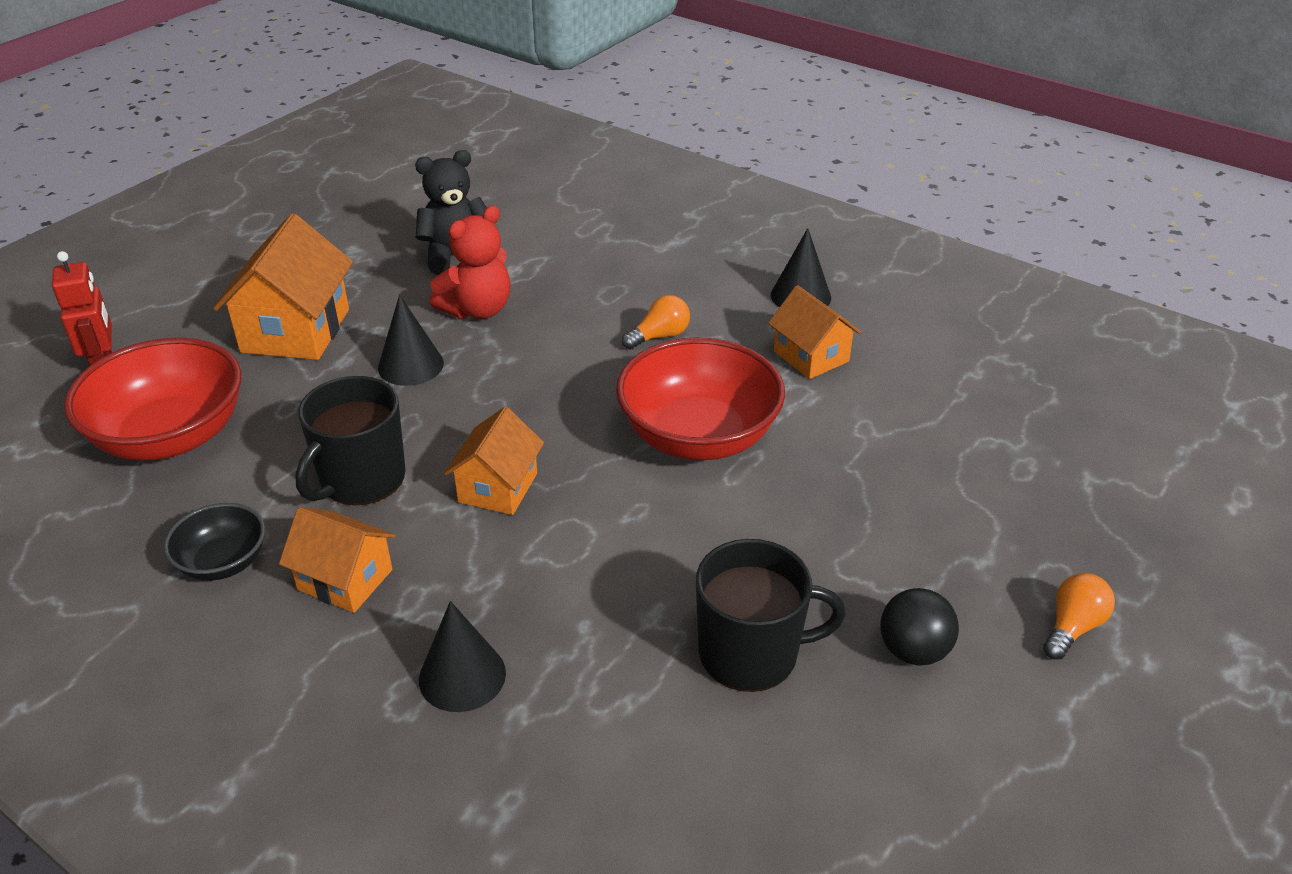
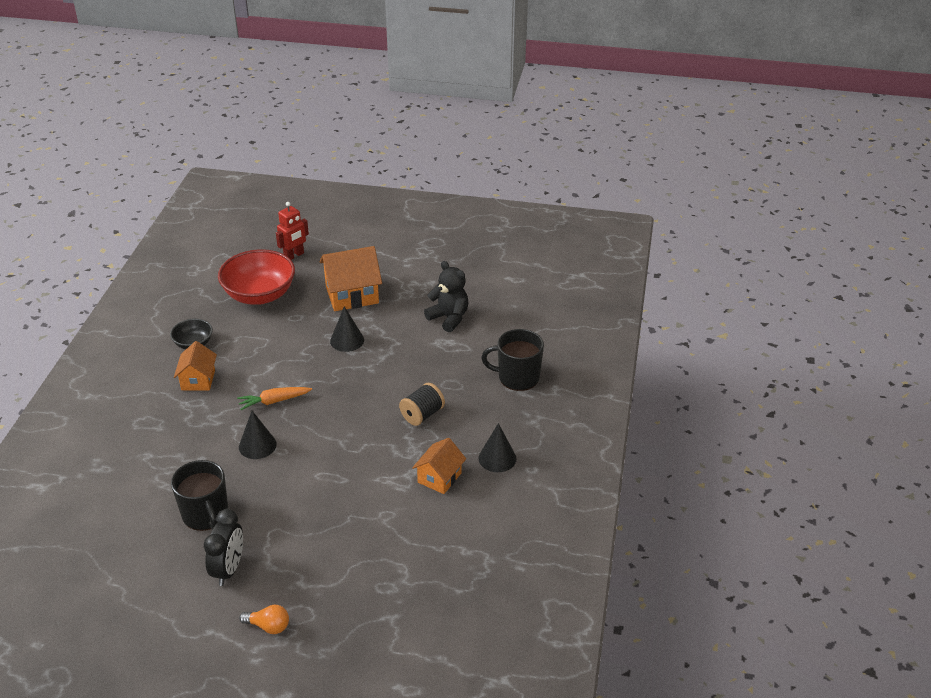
camera: 65 degrees right, 0 degrees up
black mug [295,376,406,505] -> black mug moved to [481,329,544,391]
black cone [419,601,506,712] -> black cone moved to [239,411,277,459]
red teddy bear [429,206,511,319] -> none
orange house [444,407,544,515] -> orange carrot [237,387,312,410]
red bowl [616,337,785,460] -> none
orange light bulb [622,295,690,349] -> black spool [399,383,445,426]
black ball [880,588,959,666] -> black clock [204,509,243,586]

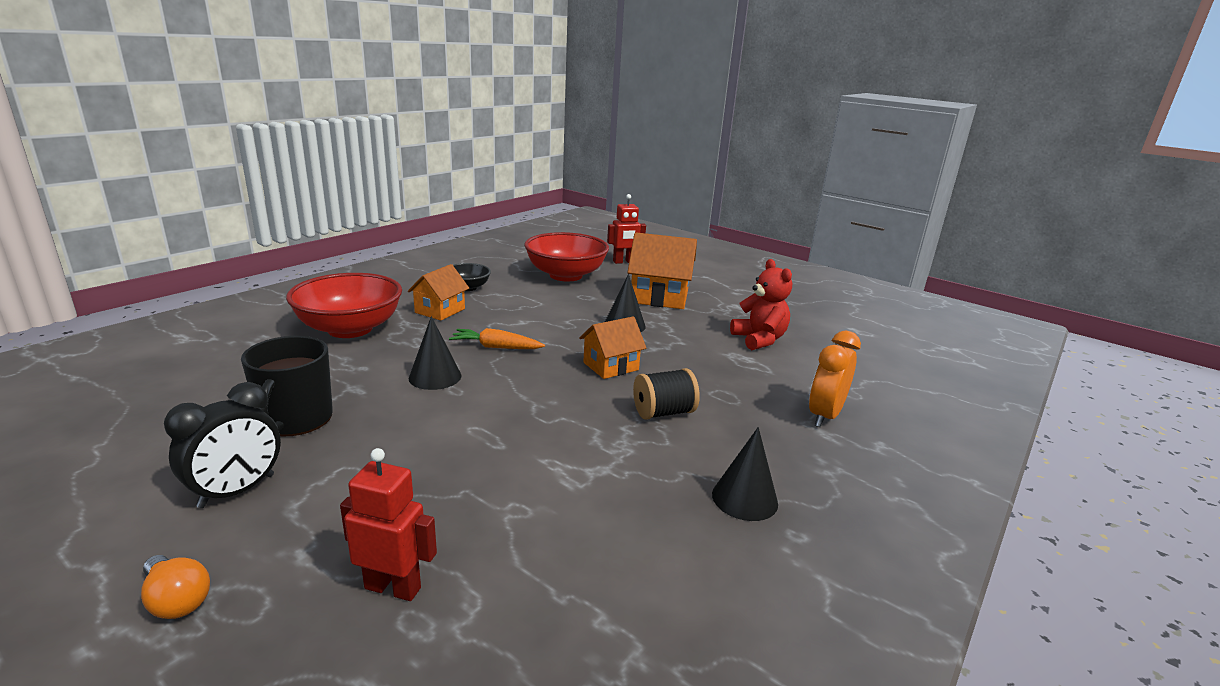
camera: 25 degrees right, 15 degrees down
orange house [412,438,466,494] -> orange house moved to [579,316,646,379]
black teddy bear [424,261,469,332] -> red teddy bear [730,259,792,350]
black mug [481,329,544,391] -> orange clock [809,330,861,427]
none -> red bowl [286,273,402,338]
none -> red robot [340,448,437,601]

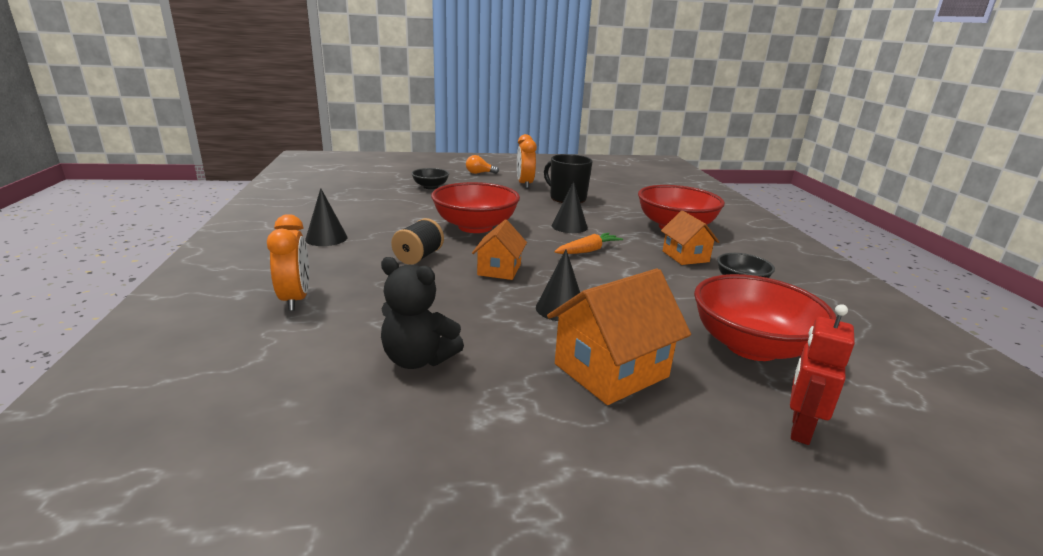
camera: 135 degrees right, 0 degrees up
black clock [164,382,281,508] -> orange clock [517,134,537,188]
red robot [340,448,437,601] -> black bowl [411,168,449,189]
red teddy bear [730,259,792,350] -> black teddy bear [381,257,464,369]
none -> red bowl [431,182,520,233]

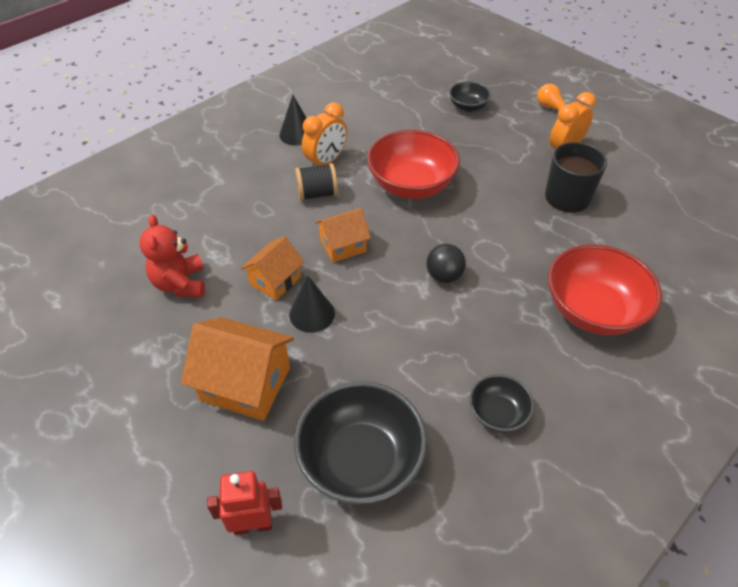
camera: 55 degrees right, 25 degrees up
orange clock [267,214,309,311] -> orange clock moved to [302,102,347,167]
black teddy bear [381,257,464,369] -> red teddy bear [139,214,205,297]
black cone [552,181,588,233] -> none
orange carrot [554,233,623,254] -> black ball [427,244,466,283]
orange house [661,211,719,265] -> orange house moved to [241,236,305,300]
red bowl [694,274,837,361] -> black bowl [294,381,427,504]

